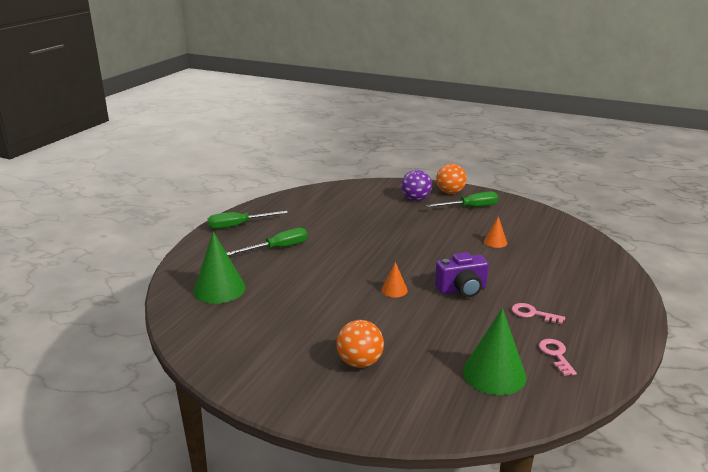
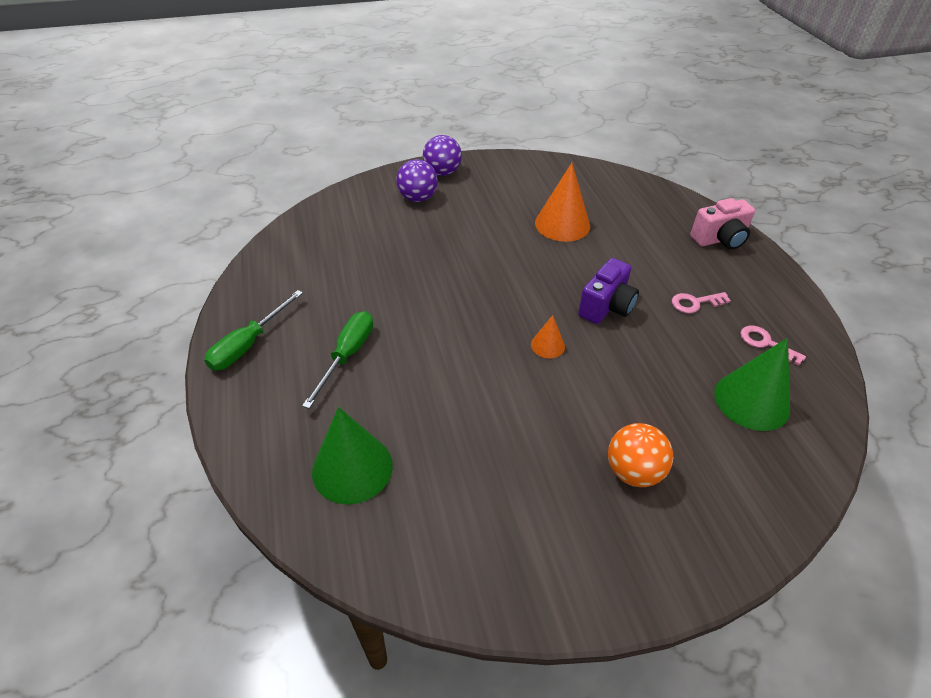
camera: 40 degrees left, 20 degrees up
green screwdriver [426,191,498,207] -> none
orange ball [436,164,467,194] -> purple ball [423,135,462,176]
orange cone [484,216,507,248] -> orange cone [535,163,590,242], size x1.97
none -> pink camera [690,198,755,250]

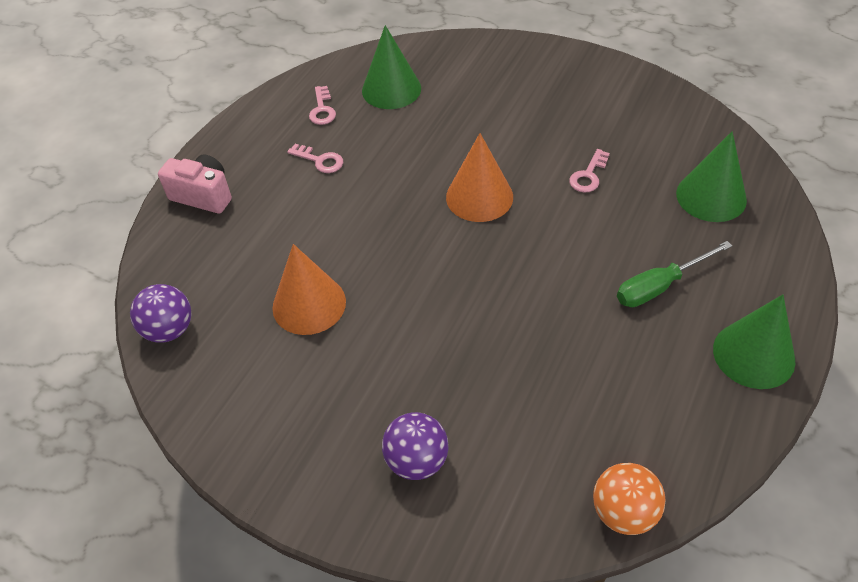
camera: 135 degrees left, 5 degrees up
green screwdriver [204,290,303,371] -> green cone [713,295,795,389]
purple ball [423,135,462,176] -> purple ball moved to [130,284,191,342]
orange cone [531,315,565,358] -> orange cone [446,133,513,222], size x1.97
purple camera [578,258,639,324] -> none
orange ball [608,423,673,487] -> orange ball moved to [593,463,666,535]
none -> pink key [569,149,610,193]

